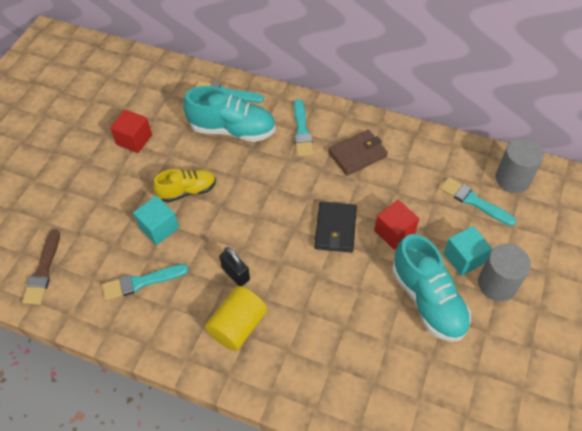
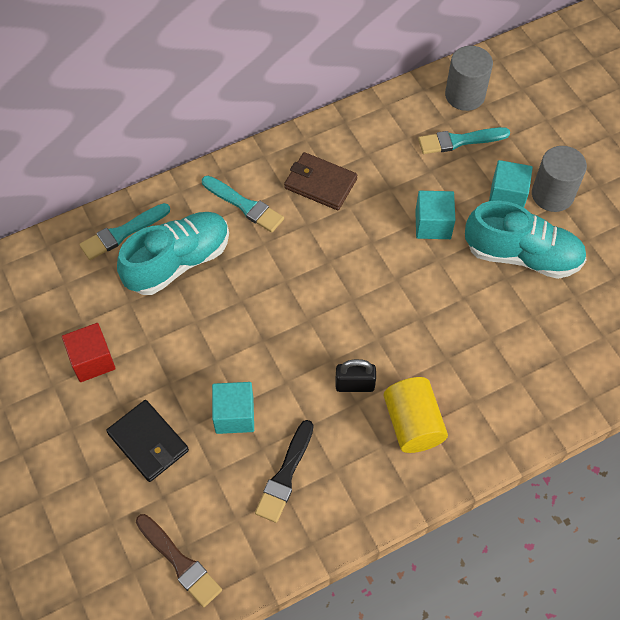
camera: 50 degrees left, 5 degrees up
turquoise brush [102,264,189,301] -> black brush [255,420,314,523]
yellow shoe [153,169,216,202] -> none
black wallet [314,201,357,252] -> black wallet moved to [106,400,189,482]
brown wallet [328,130,388,176] -> brown wallet turned 75 degrees counterclockwise [284,152,357,210]
red cube [374,200,419,250] -> turquoise cube [415,191,455,239]

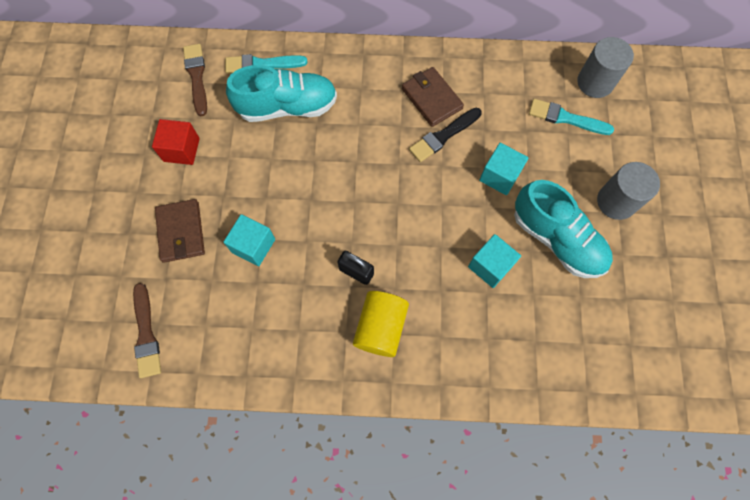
camera: 30 degrees right, 10 degrees up
black wallet [106,400,189,482] -> brown wallet [155,199,205,263]
turquoise brush [202,176,284,233] -> none
black brush [255,420,314,523] -> black brush moved to [409,108,482,162]
turquoise cube [489,160,533,207] -> turquoise cube moved to [468,234,521,288]
none -> brown brush [183,44,207,116]

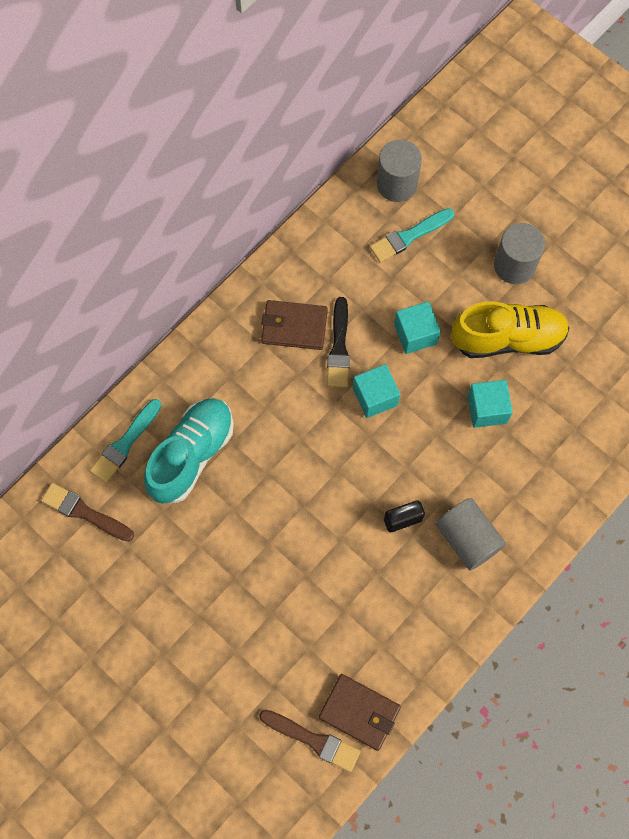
camera: 50 degrees left, 0 degrees up
red cube [152,119,200,165] -> none
brown wallet [155,199,205,263] -> brown wallet moved to [319,674,401,751]
turquoise cube [223,214,275,266] -> turquoise cube moved to [353,364,400,418]
yellow cylinder [353,291,409,357] -> grey cylinder [436,498,506,571]
turquoise shoe [514,180,613,278] -> yellow shoe [451,301,569,358]

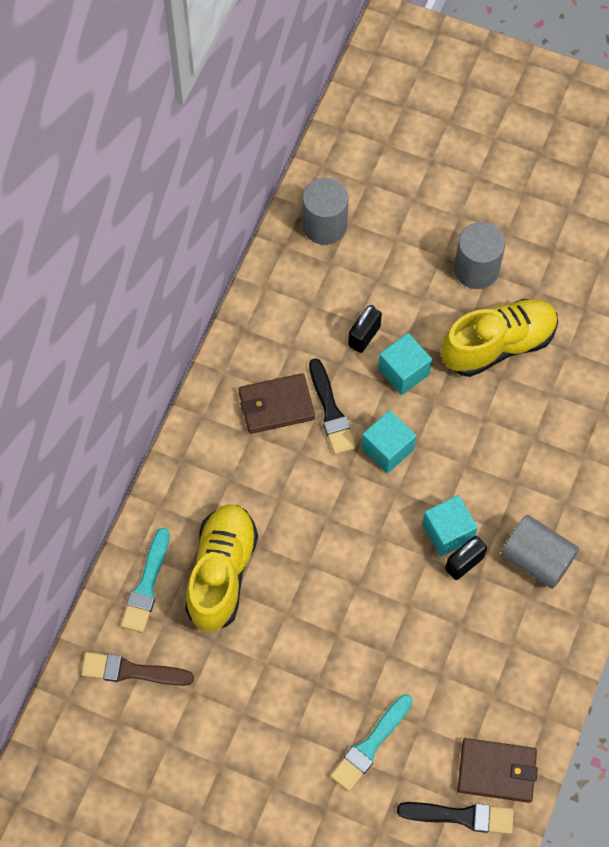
camera: 20 degrees left, 5 degrees down
turquoise shoe [144,398,234,504] -> yellow shoe [185,504,258,632]
brown brush [259,710,361,772] -> black brush [397,802,514,834]
turquoise brush [370,208,454,263] -> turquoise brush moved to [330,694,413,792]
turquoise cube [467,380,513,428] -> turquoise cube moved to [422,495,478,556]
none -> black padlock [348,305,382,353]

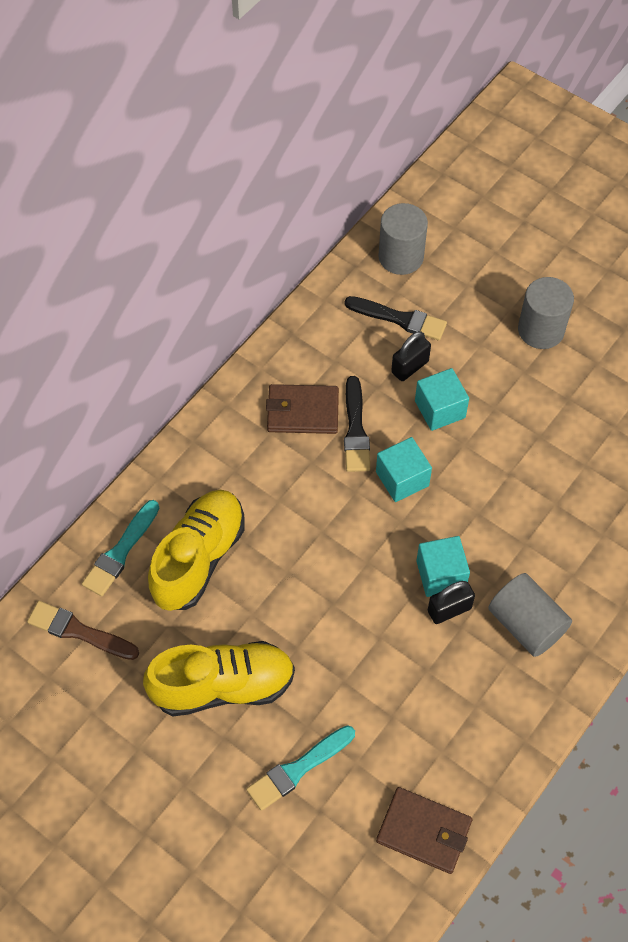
camera: 15 degrees right, 5 degrees down
black brush [397,802,514,834] -> black brush moved to [344,296,447,341]
yellow shoe [441,299,558,377] -> yellow shoe moved to [143,641,295,716]

